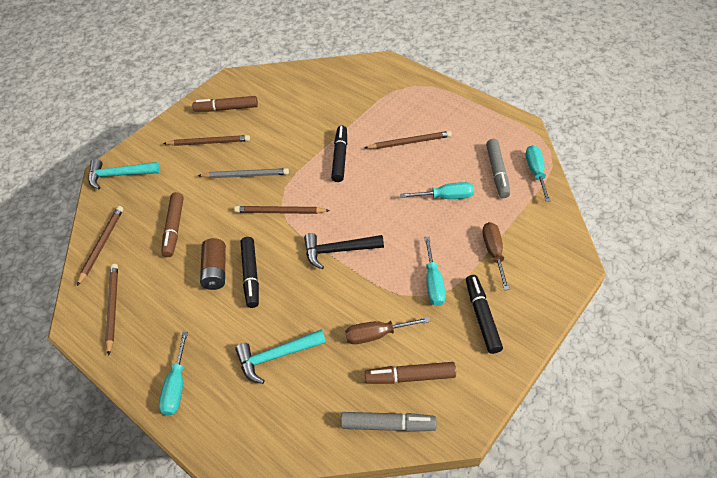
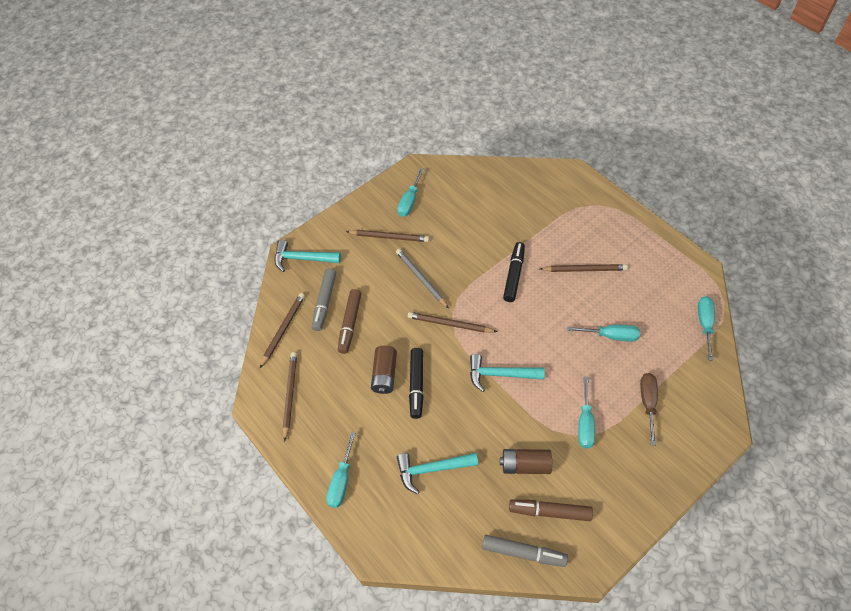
camera: 10 degrees right, 5 degrees up
brown marker [192,96,258,112] -> turquoise screwdriver [397,168,424,217]
grey pencil [198,168,289,178] -> grey pencil turned 135 degrees counterclockwise [396,249,449,309]
black hammer [304,233,384,269] -> turquoise hammer [470,354,545,392]
brown screwdriver [345,317,430,344] -> brown battery [500,449,552,474]
black marker [466,275,503,354] -> none
grey marker [486,139,510,198] -> grey marker moved to [312,269,336,331]

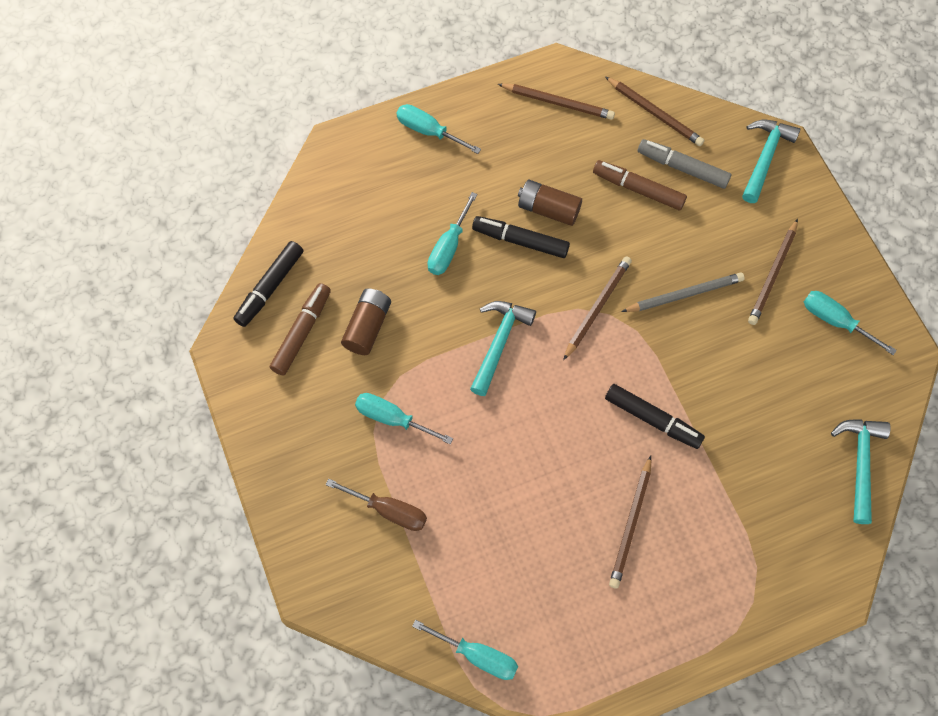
camera: 105 degrees right, 10 degrees up
turquoise hammer [397,453,478,494] -> turquoise hammer moved to [831,419,891,524]
grey marker [482,535,568,567] -> black marker [233,241,303,327]
turquoise screwdriver [567,325,640,341] -> turquoise screwdriver moved to [427,192,478,275]

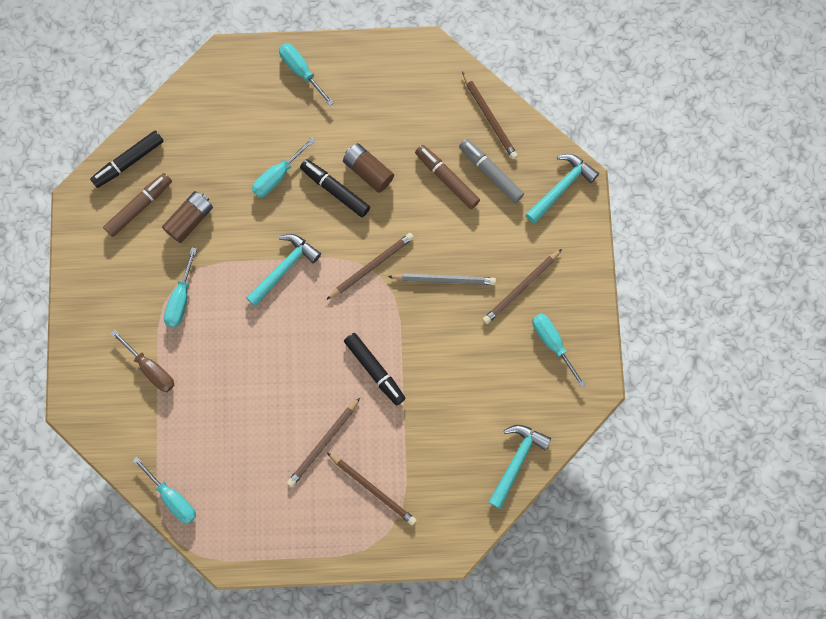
camera: 20 degrees right, 10 degrees up
turquoise screwdriver [355,393,453,444] -> turquoise screwdriver turned 120 degrees counterclockwise [164,248,197,328]
brown pencil [498,84,615,120] -> brown pencil moved to [327,453,417,525]

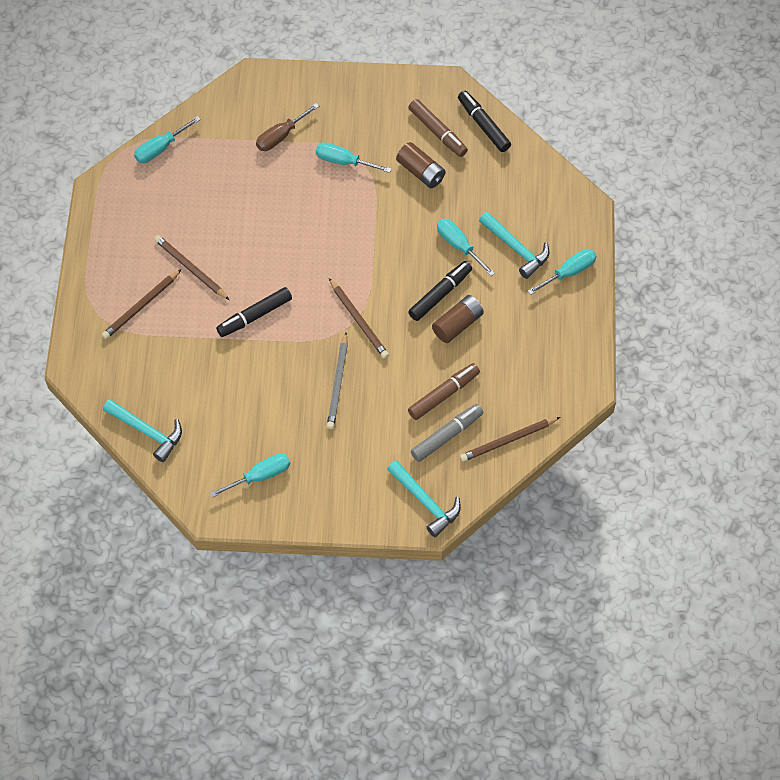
camera: 95 degrees right, 15 degrees down
turquoise hammer [246,234,321,307] -> turquoise hammer moved to [479,212,549,279]
brown pencil [483,249,562,324] -> none

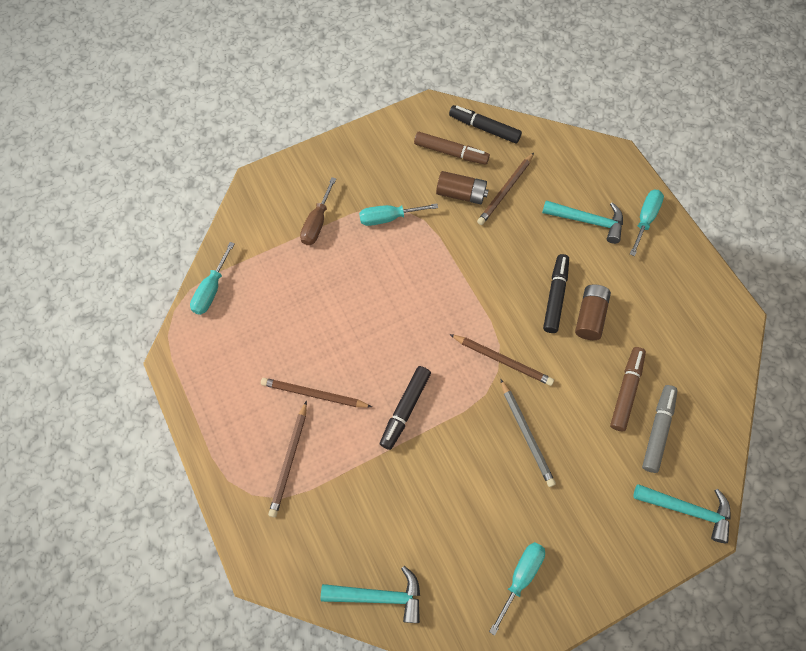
camera: 30 degrees left, 5 degrees up
turquoise screwdriver [437,219,495,276] -> none
brown pencil [460,417,560,462] -> brown pencil moved to [477,153,534,225]

